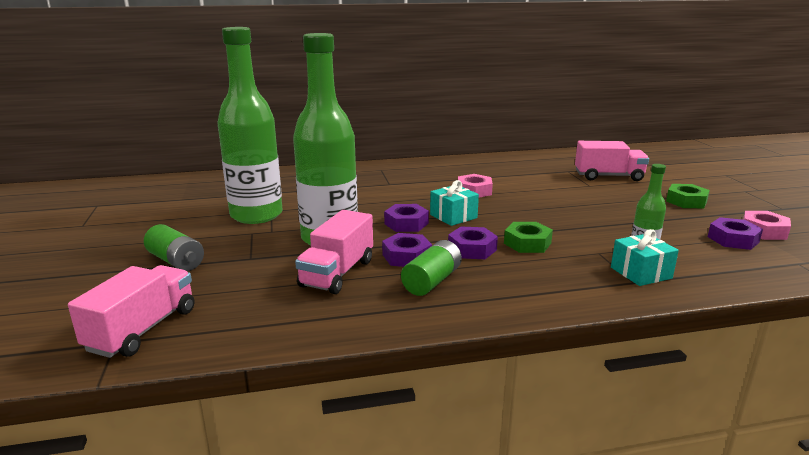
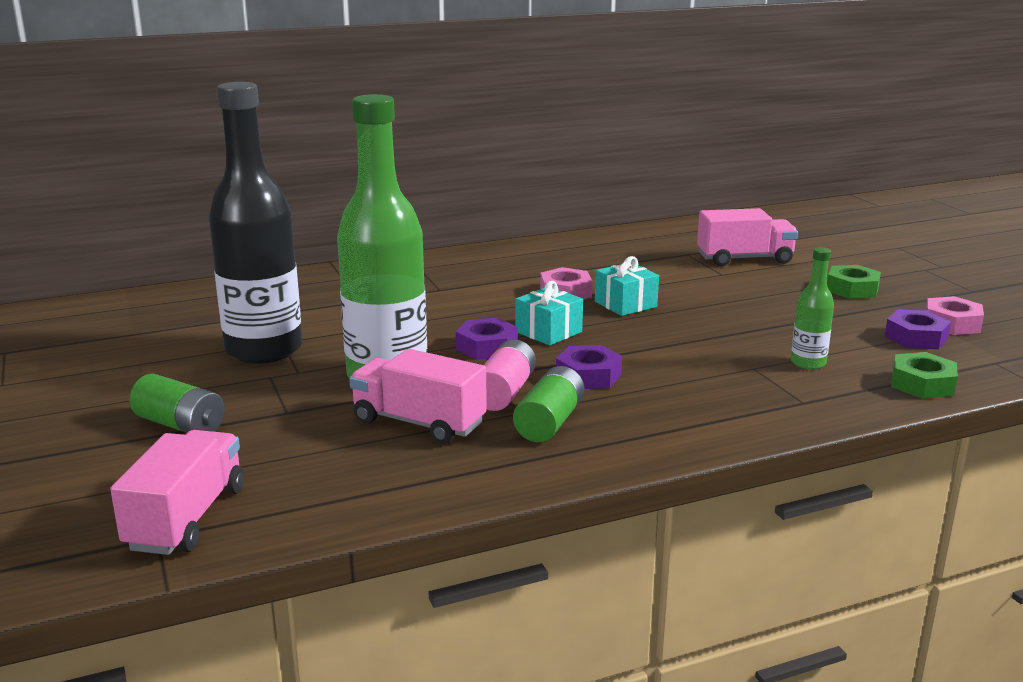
camera: 10 degrees left, 0 degrees up
green bottle [217,27,283,224] -> black bottle [209,82,302,364]
pink truck [295,210,373,294] -> pink truck turned 105 degrees clockwise [349,349,487,444]
purple nut [382,233,432,267] -> pink battery [484,339,536,411]
green nut [504,222,553,253] -> green nut moved to [891,352,958,399]
turquoise gift [611,229,679,286] -> turquoise gift moved to [595,256,659,316]

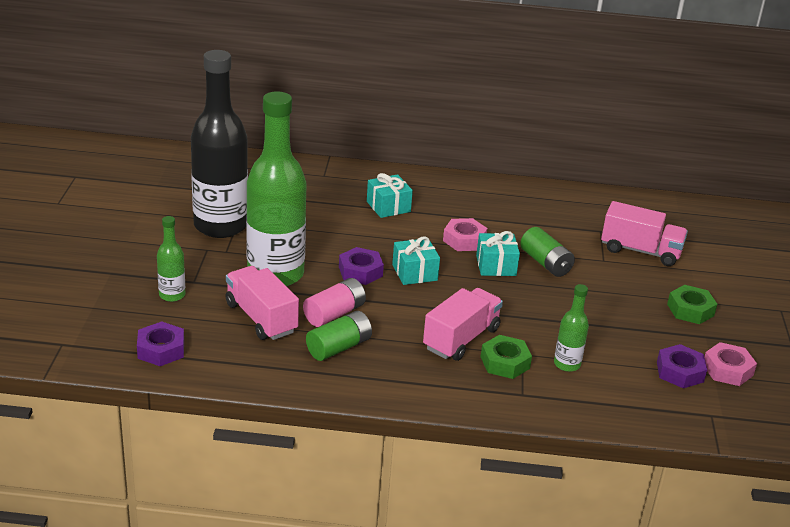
camera: 25 degrees right, 10 degrees up
pink truck [110,430,244,555] -> pink truck moved to [423,288,503,361]
green battery [130,374,225,433] -> green battery moved to [520,227,575,277]
purple nut [556,345,622,389] -> purple nut moved to [137,321,184,366]
green nut [891,352,958,399] -> green nut moved to [481,335,532,379]
none -> green bottle [157,216,185,302]
none -> turquoise gift [367,173,413,218]

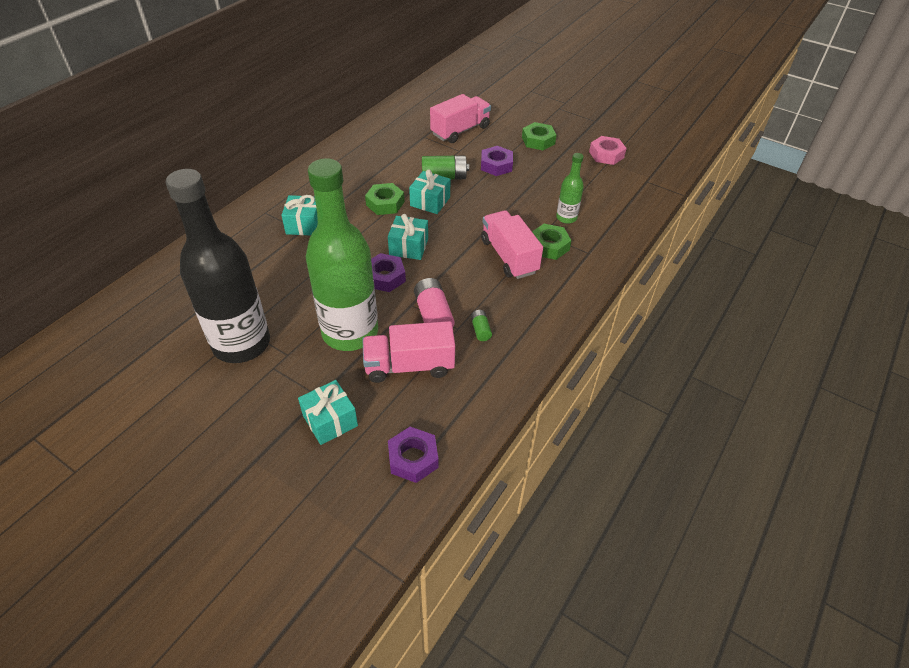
camera: 60 degrees left, 15 degrees up
green bottle [157,216,185,302] -> turquoise gift [298,380,358,445]
green battery [306,311,372,361] -> green battery [471,310,492,341], size x0.54
pink nut [443,218,487,251] -> green nut [365,183,404,215]
purple nut [657,344,707,388] -> purple nut moved to [481,146,513,176]

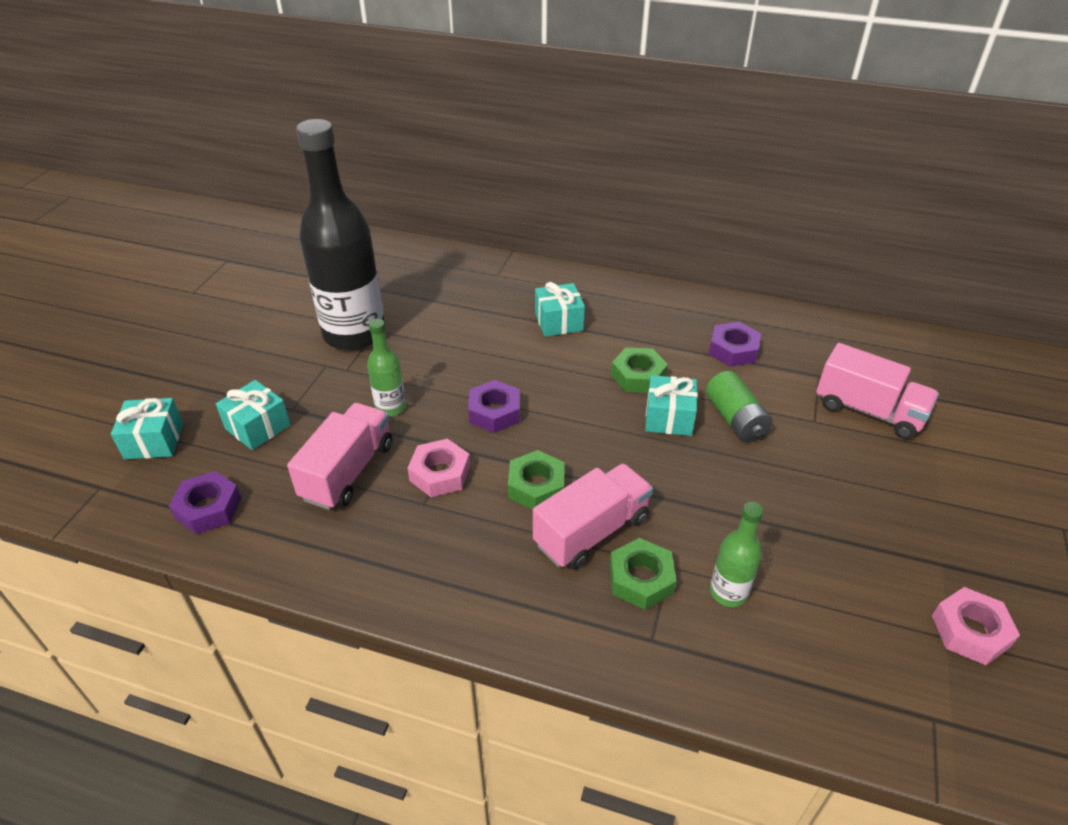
camera: 75 degrees right, 5 degrees down
green bottle [306,158,378,351] -> green bottle [367,319,406,416], size x0.44
pink truck [363,321,455,383] -> pink truck turned 45 degrees clockwise [287,403,393,510]
turquoise gift [388,214,428,260] -> turquoise gift moved to [111,398,183,459]
pink battery [414,278,454,327] -> pink nut [408,439,470,497]
green battery [471,310,492,341] -> none
purple nut [481,146,513,176] -> purple nut moved to [709,322,761,367]
green nut [522,122,556,150] -> green nut moved to [508,450,565,510]

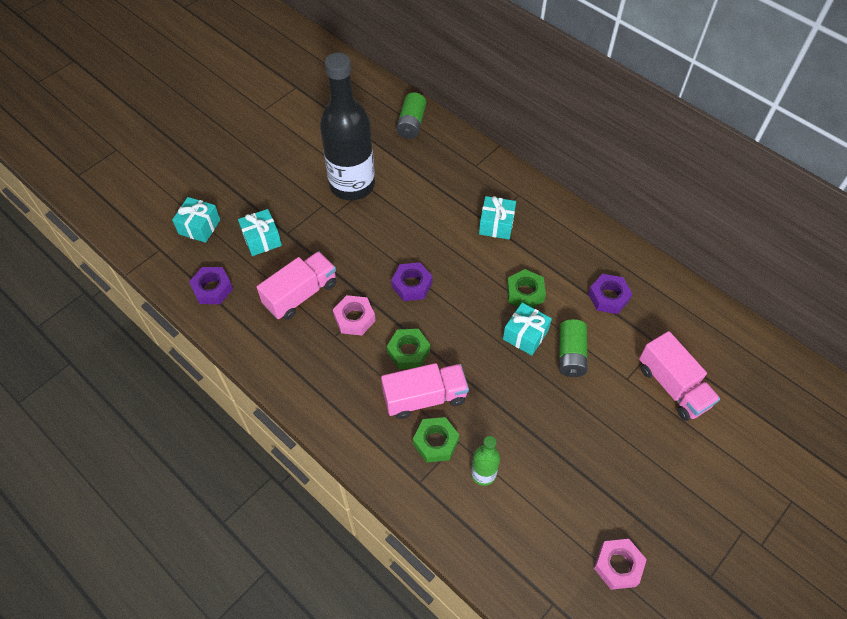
camera: 25 degrees right, 15 degrees up
green bottle [367,319,406,416] -> none
none -> green battery [396,92,426,139]

